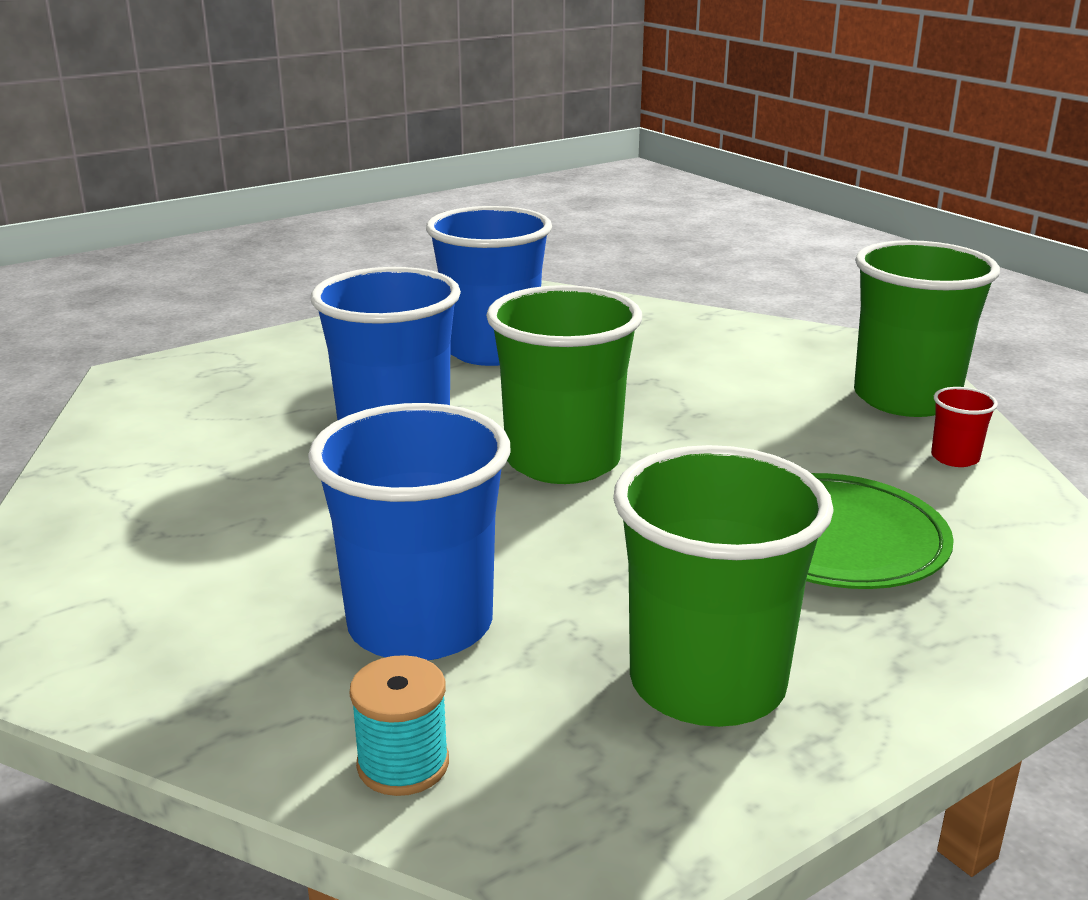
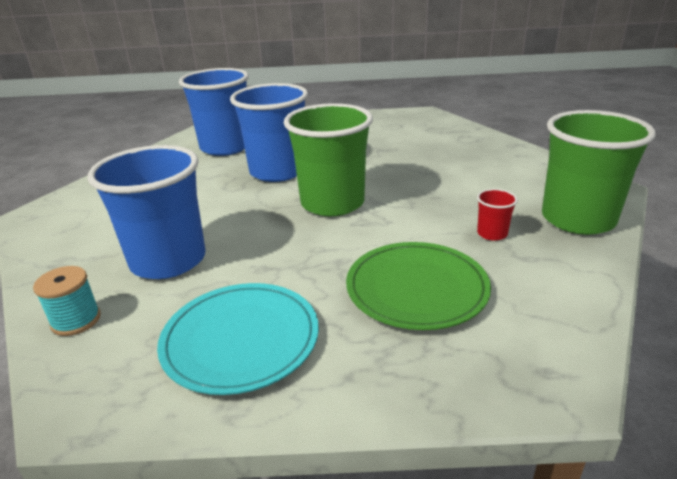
camera: 35 degrees right, 5 degrees up
blue cup [426,206,552,366] -> blue cup moved to [179,68,249,156]
green cup [613,445,834,727] -> turquoise plate [157,283,319,395]
red cup [931,387,998,467] -> red cup moved to [477,189,518,241]

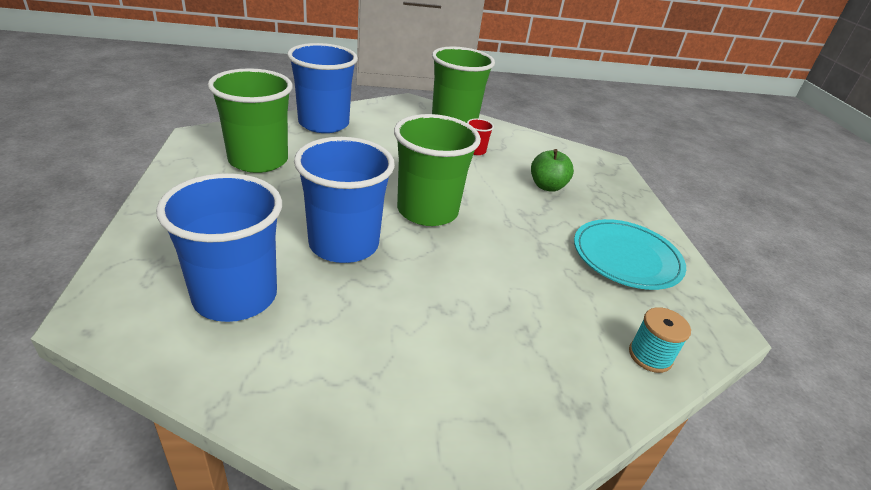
camera: 100 degrees left, 5 degrees up
blue cup [87,145,206,279] -> blue cup moved to [287,43,358,133]
green plate [346,242,491,330] -> green apple [531,149,574,192]
none -> green cup [208,68,293,173]

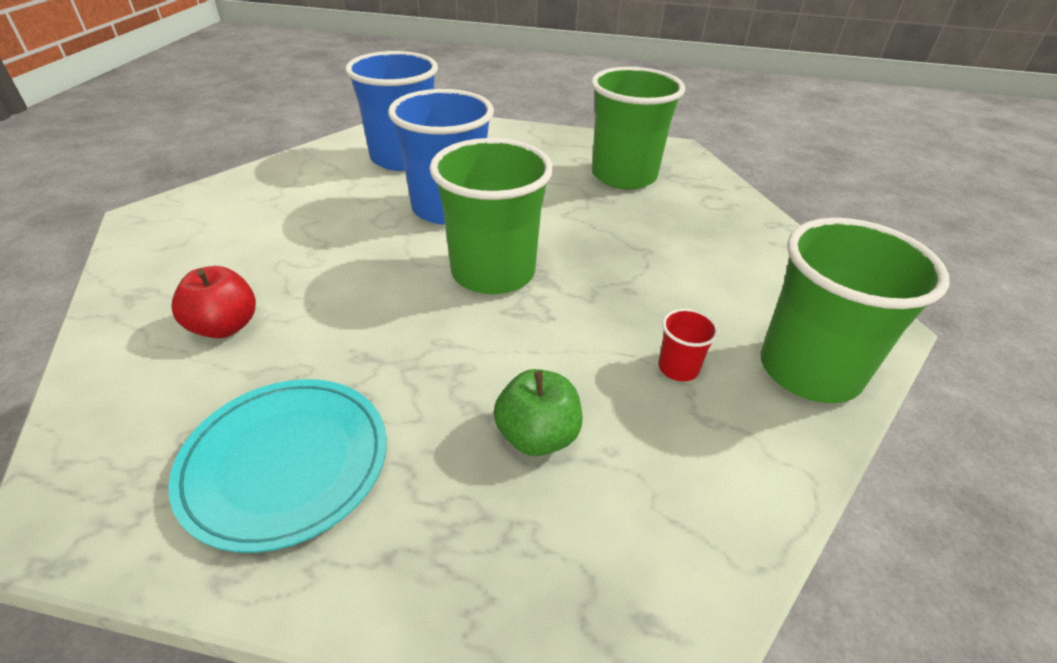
camera: 110 degrees right, 5 degrees up
blue cup [287,43,358,133] -> none
turquoise spool [629,307,691,373] -> none
none -> red apple [171,266,256,338]

